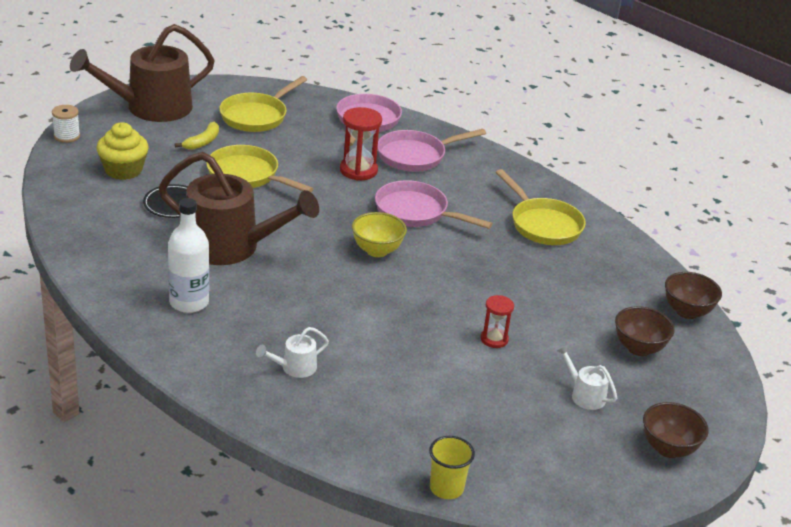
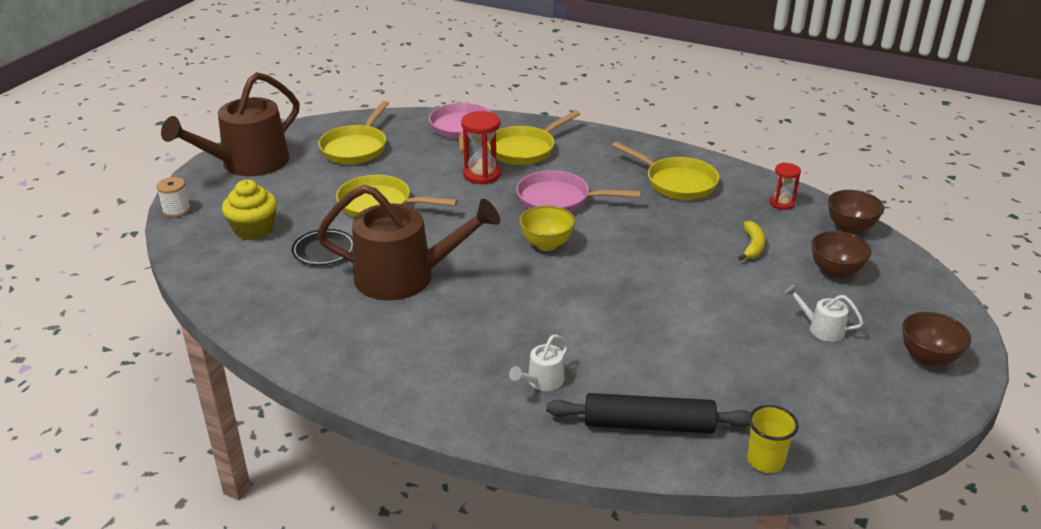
camera: 15 degrees left, 0 degrees up
white bottle [168,198,209,313] -> none
yellow banana [175,122,219,150] -> yellow banana moved to [738,221,765,261]
pink pan [378,129,486,172] -> yellow pan [487,110,580,165]
red hourglass [481,295,514,348] -> red hourglass moved to [770,163,801,210]
none -> black rolling pin [546,393,750,434]

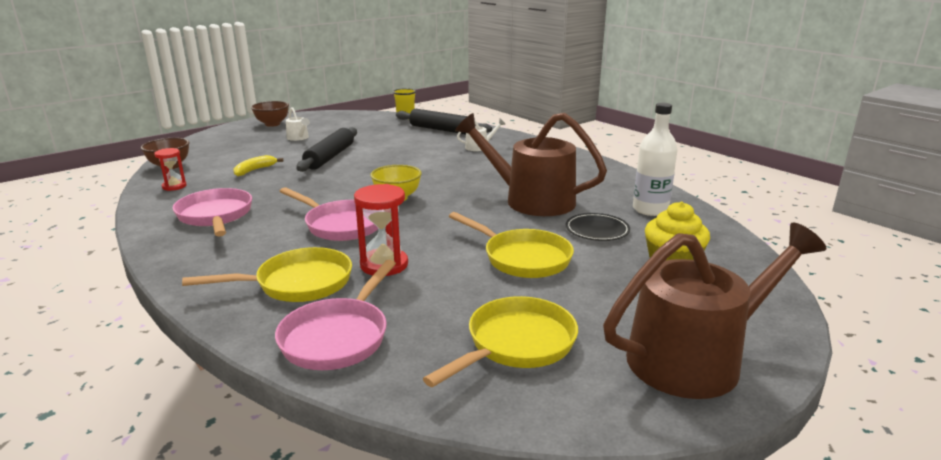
camera: 155 degrees left, 10 degrees down
white spool [156,177,191,218] -> none
yellow pan [612,142,719,200] -> pink pan [172,188,252,236]
brown bowl [811,231,871,279] -> none
none -> black rolling pin [296,127,357,172]
none -> white bottle [633,103,677,216]

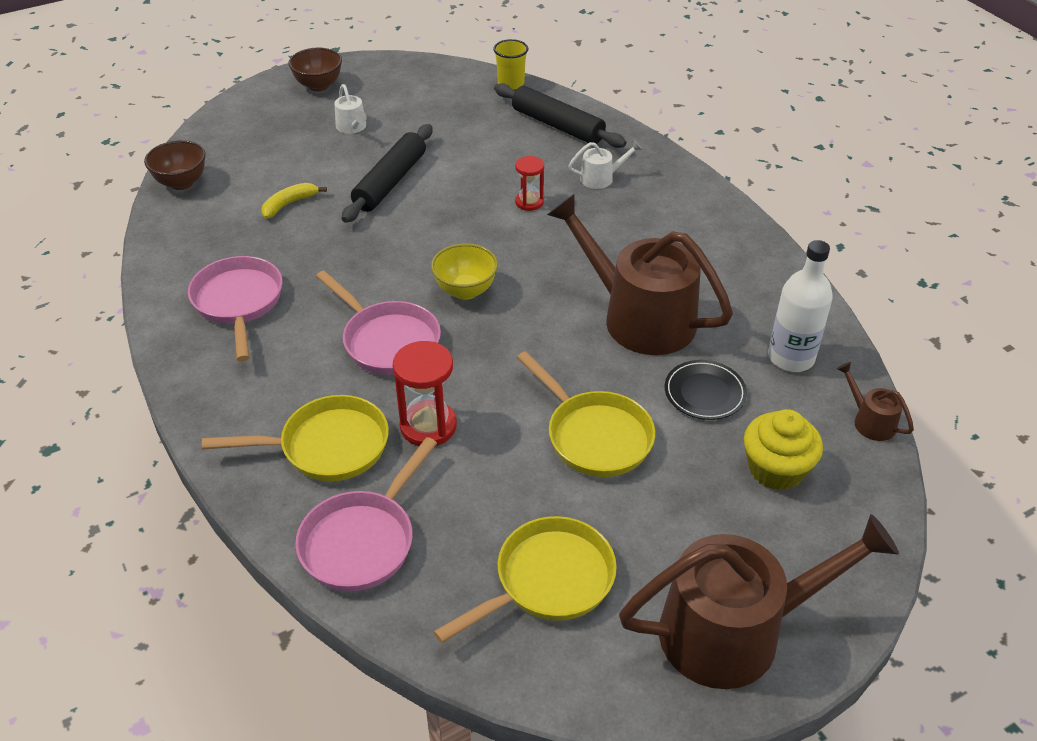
camera: 10 degrees right, 20 degrees up
red hourglass [154,148,187,191] -> red hourglass moved to [515,156,544,211]
none -> brown watering can [837,362,914,441]

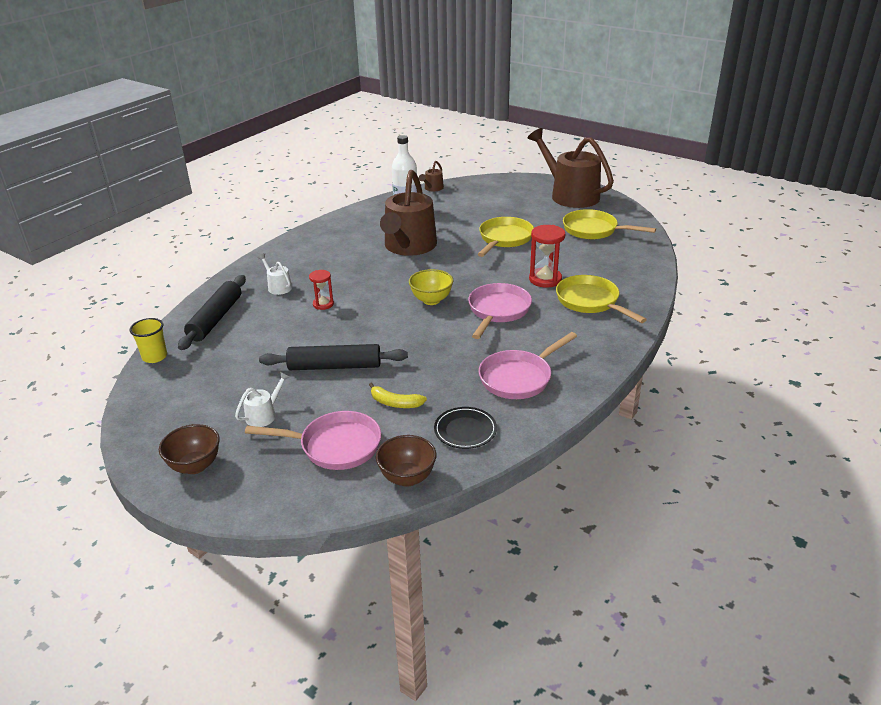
camera: 115 degrees left, 10 degrees down
pink pan [295,437,437,591] -> pink pan moved to [245,411,381,470]
black plate [665,360,747,420] -> black plate moved to [434,407,497,449]
yellow cupcake [744,409,823,491] -> none

